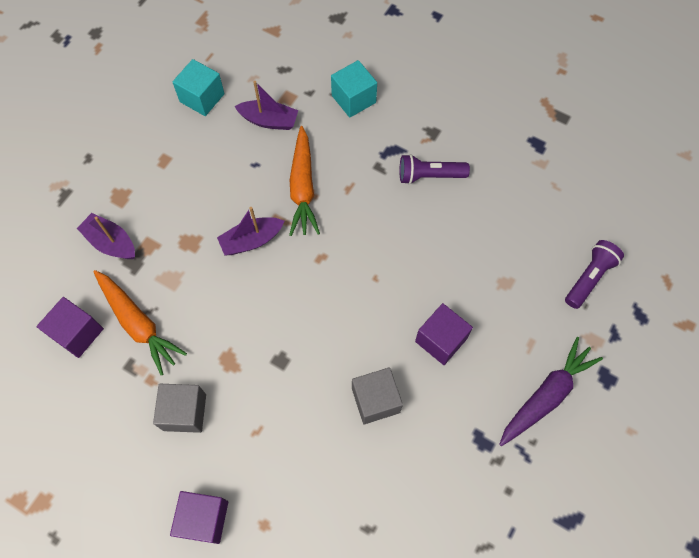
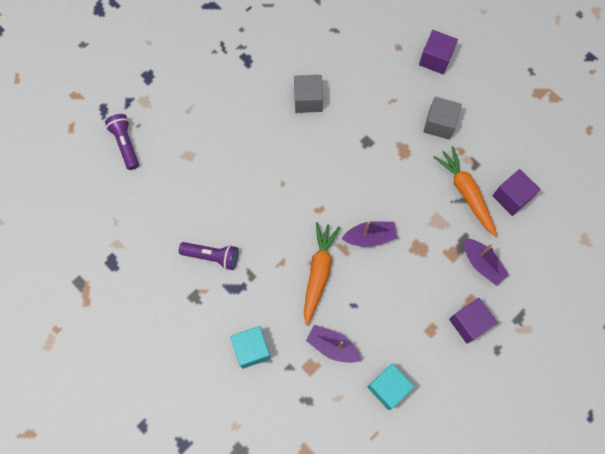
camera: 165 degrees left, 5 degrees up
purple cube [415,303,473,365] -> purple cube moved to [449,298,498,344]
purple carrot [499,337,603,446] -> none
purple flashlight [565,240,624,309] -> purple flashlight turned 105 degrees clockwise [105,114,139,170]

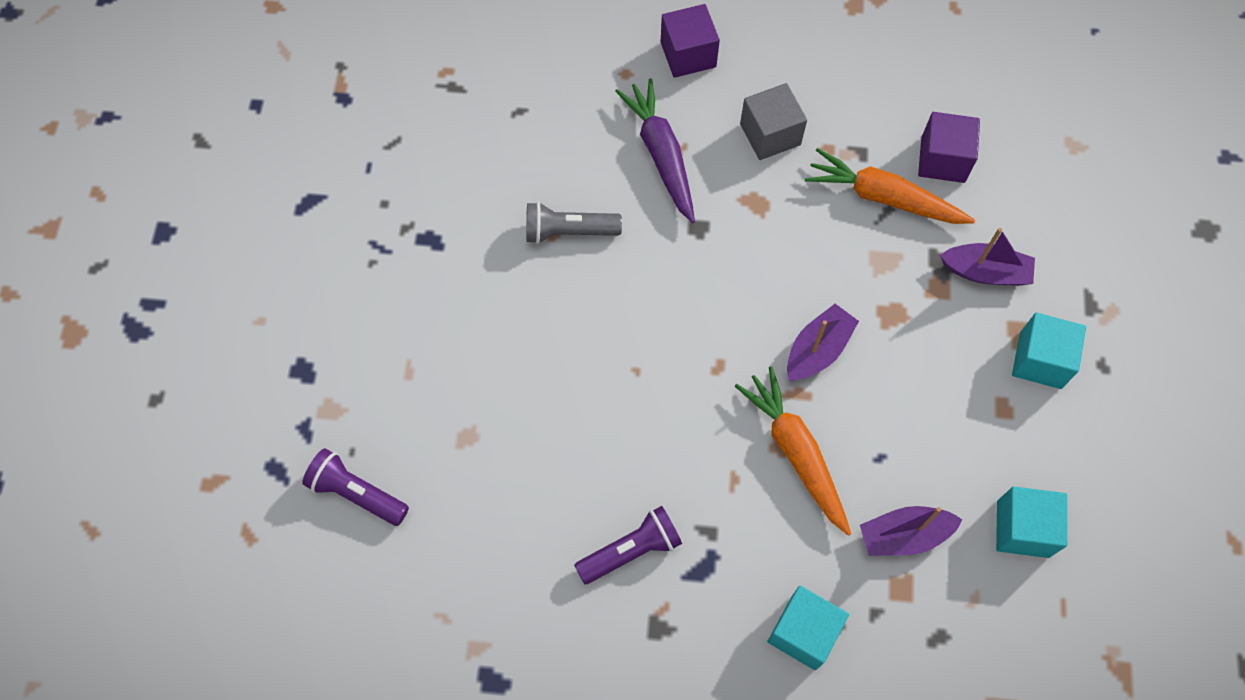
camera: 40 degrees left, 5 degrees down
grey cube [294,75,323,113] -> grey flashlight [526,202,622,244]
purple cube [449,298,498,344] -> turquoise cube [1012,313,1086,389]
none -> purple carrot [615,78,695,223]

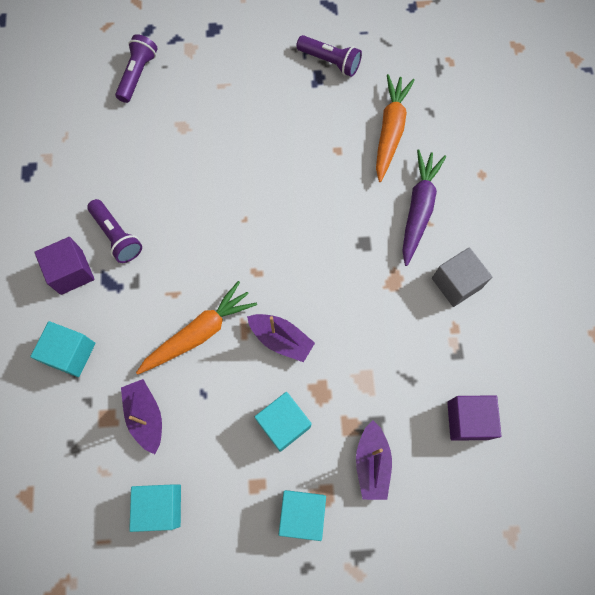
camera: 80 degrees right, 5 degrees up
grey flashlight [526,202,622,244] -> none
purple carrot [615,78,695,223] -> purple carrot turned 45 degrees counterclockwise [402,149,446,266]
purple cube [661,4,720,78] -> purple cube moved to [34,237,95,295]
orange carrot [805,148,975,224] -> orange carrot moved to [376,74,415,182]
none -> turquoise cube [255,392,312,452]
none -> purple flashlight [296,35,362,77]

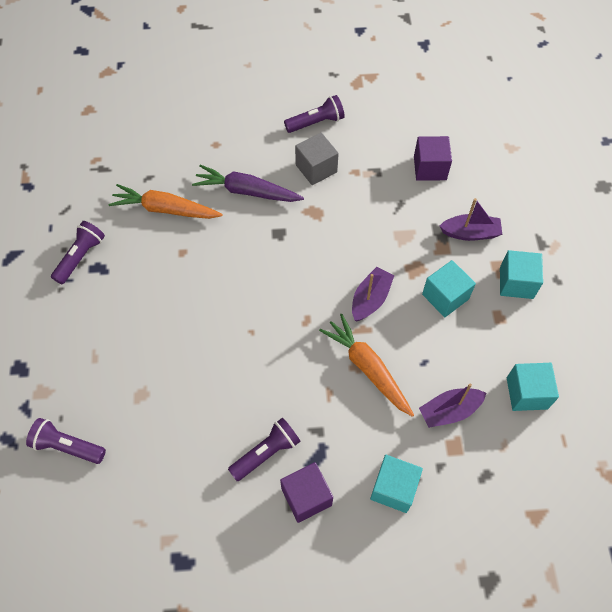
camera: 90 degrees left, 10 degrees down
none -> purple flashlight [284,95,345,133]

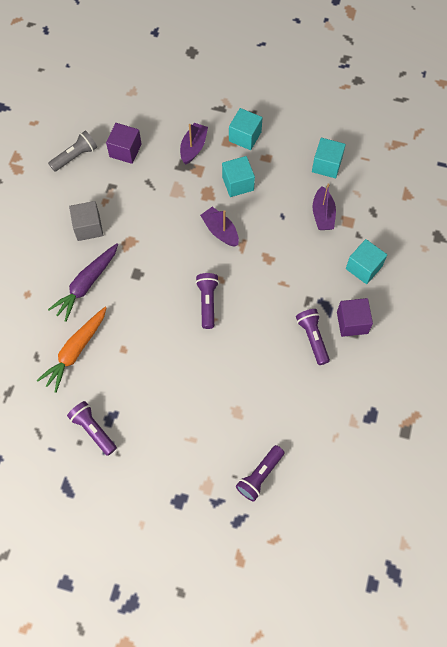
camera: 70 degrees left, 5 degrees up
purple flashlight [284,95,345,133] -> purple flashlight moved to [195,273,219,329]
orange carrot [319,314,414,417] -> none
none -> grey flashlight [48,131,97,172]

